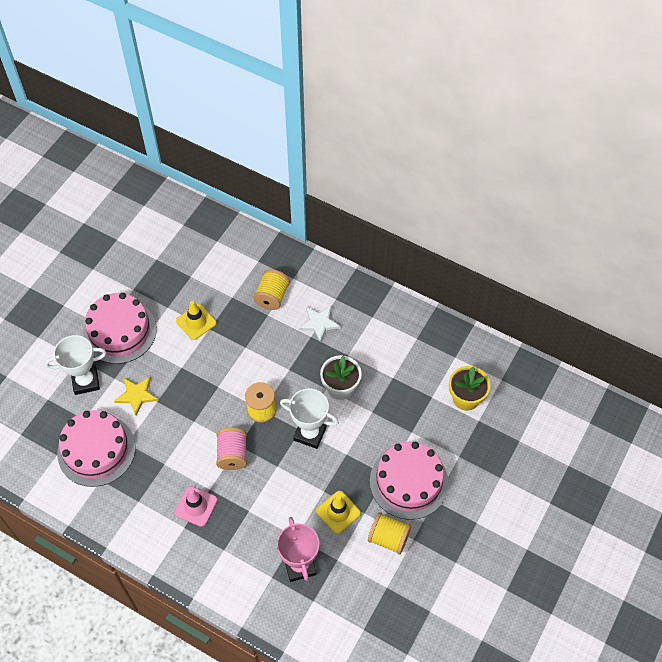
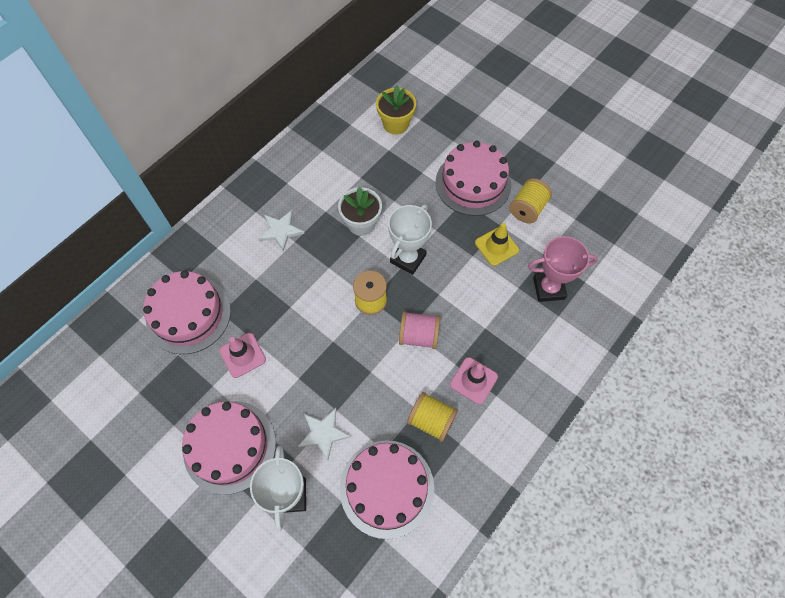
camera: 80 degrees left, 5 degrees up
yellow star [114,377,158,415] -> white star [298,408,351,461]
yellow traffic cone [176,301,217,340] -> pink traffic cone [219,333,266,378]
yellow spool [254,269,290,310] -> yellow spool moved to [407,392,458,442]
none -> pink cake [143,271,231,354]

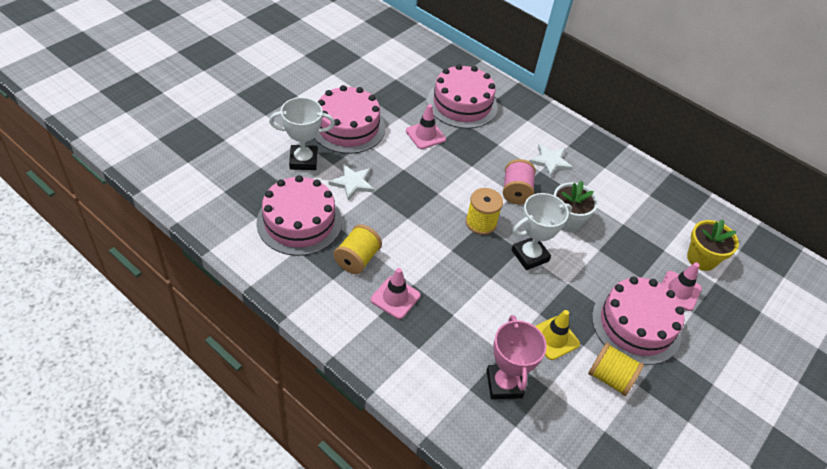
camera: 85 degrees right, 15 degrees down
white trophy [388,205,432,275] -> white trophy turned 60 degrees counterclockwise [511,193,572,270]
pink spool [399,311,440,349] -> pink spool moved to [503,159,536,204]
none -> pink traffic cone [661,262,702,311]

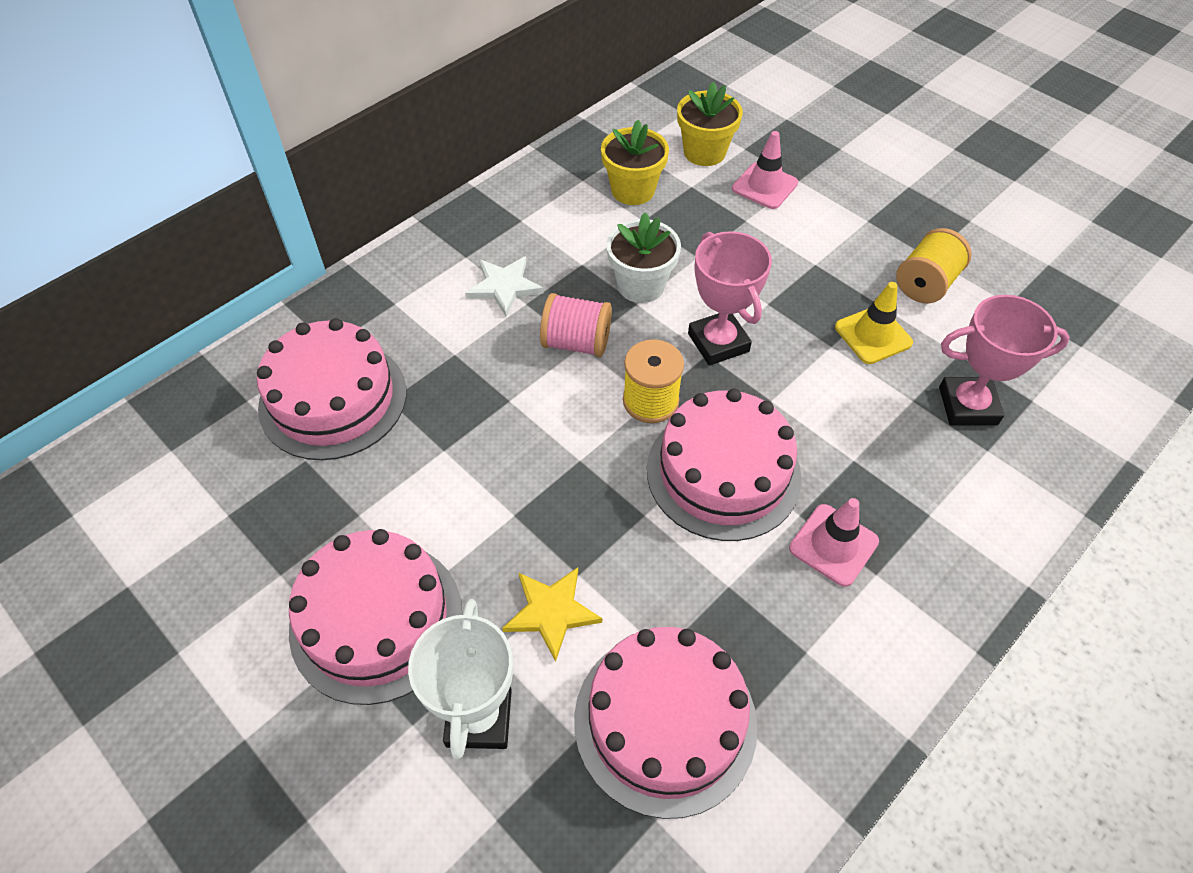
camera: 80 degrees left, 5 degrees up
white star [329,164,375,201] -> yellow star [502,567,602,662]
yellow spool [334,224,382,274] -> none
pink traffic cone [406,104,446,149] -> none
white trophy [511,193,572,270] -> pink trophy [688,231,772,366]
pink cake [592,277,685,365] -> pink cake moved to [647,389,802,541]
none -> yellow flower pot [601,120,669,205]

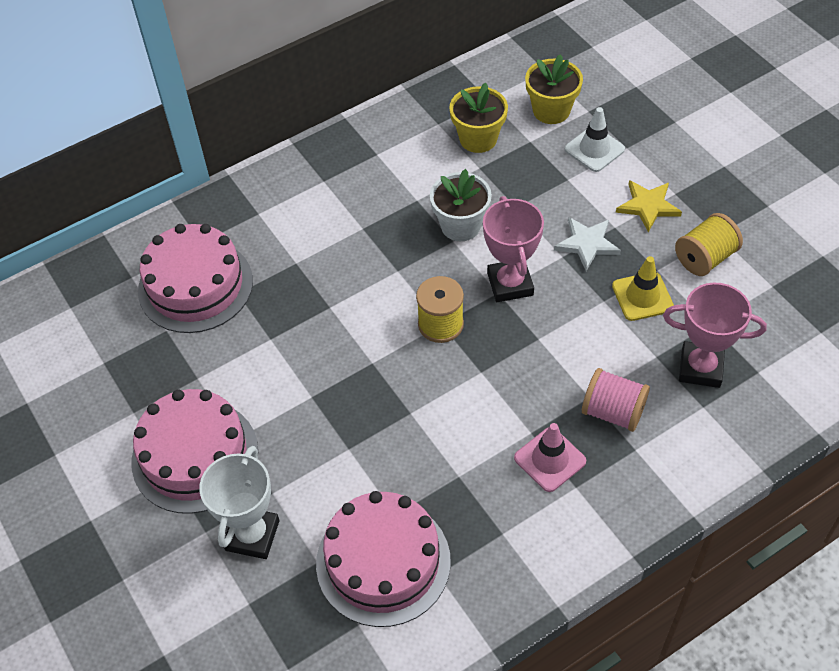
camera: 15 degrees right, 0 degrees up
white star [465,256,544,316] -> white star moved to [554,217,621,271]
yellow star [502,567,602,662] -> yellow star moved to [616,180,682,232]
pink spool [540,293,612,357] -> pink spool moved to [582,368,650,432]
pink cake [647,389,802,541] -> none
pink traffic cone [732,131,798,209] -> white traffic cone [565,107,625,172]

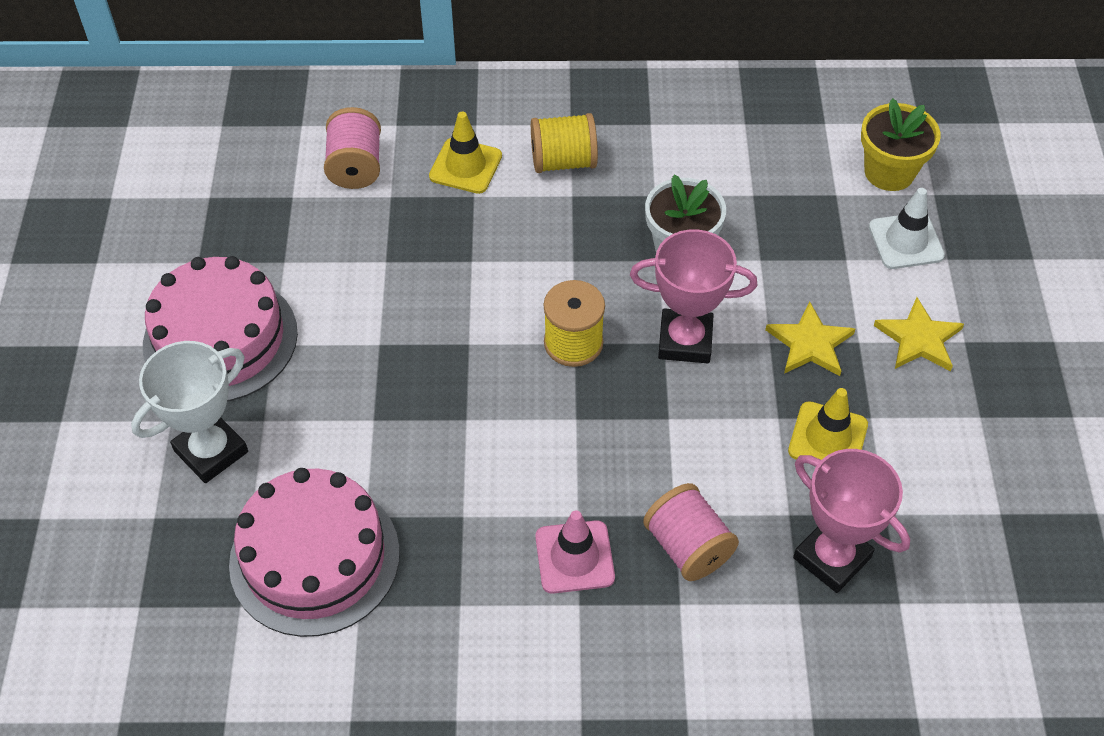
camera: 30 degrees right, 0 degrees up
pink cake [138,224,253,333] -> pink spool [324,107,381,189]
yellow flower pot [450,83,508,153] -> none
pink trophy [483,196,544,302] -> pink trophy turned 75 degrees clockwise [630,229,757,363]
white star [554,217,621,271] -> yellow star [765,301,855,376]
yellow spool [675,213,743,276] -> yellow spool moved to [531,113,598,173]
none -> yellow traffic cone [429,112,502,194]

